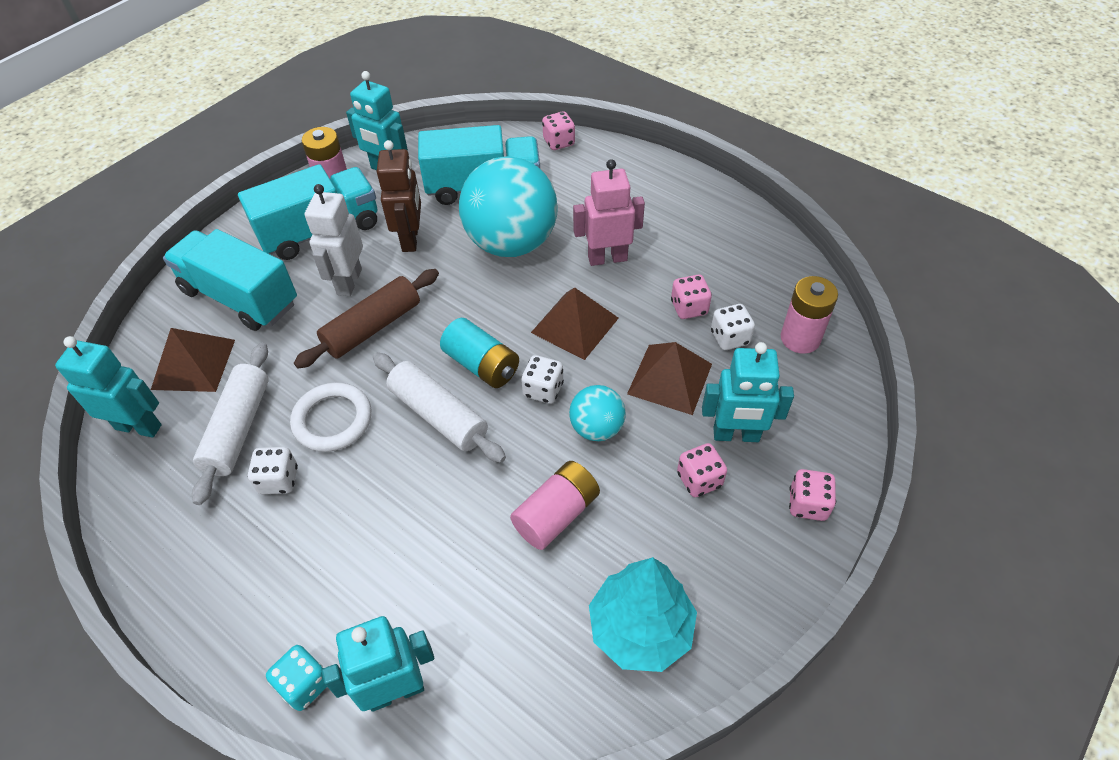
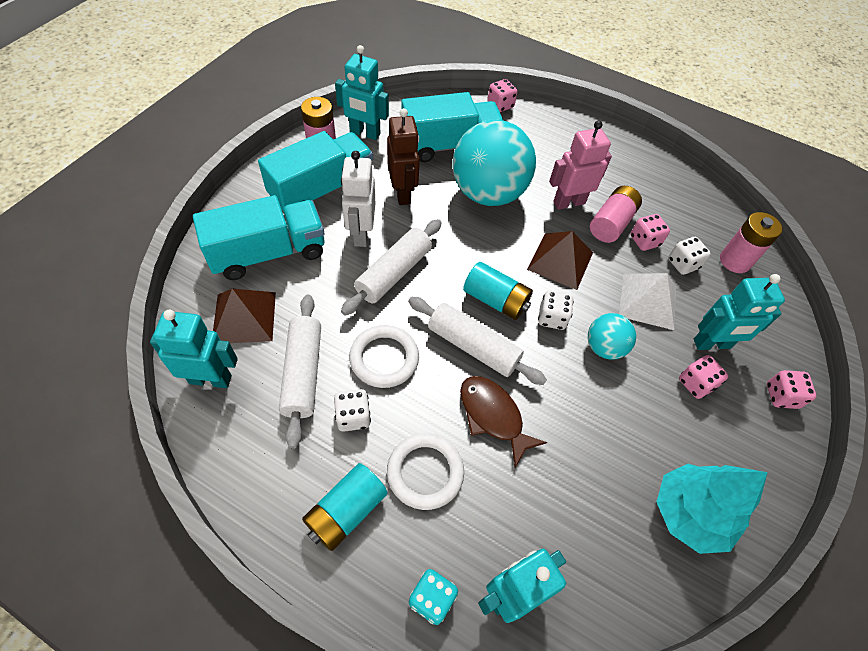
camera: 15 degrees left, 5 degrees up
turquoise truck [163,229,297,331] -> turquoise truck turned 135 degrees clockwise [193,195,325,280]
brown rolling pin [294,269,439,369] -> white rolling pin [341,219,442,315]
pink battery [510,461,600,550] -> pink battery moved to [590,186,642,243]
brown pyramid [627,342,712,415] -> white pyramid [619,273,676,330]
none -> turquoise battery [302,463,388,551]
none -> white ring [387,433,464,510]
none -> brown fish [460,376,547,468]

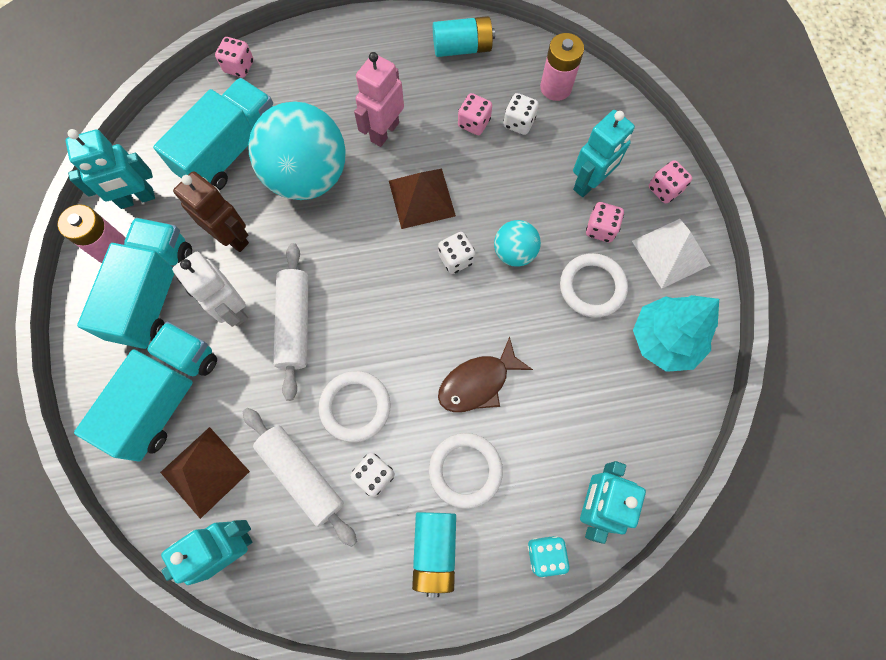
camera: 35 degrees left, 15 degrees up
white rolling pin [408,297,547,385] -> none
brown fish [460,376,547,468] -> brown fish turned 45 degrees counterclockwise [438,337,533,412]
turquoise battery [463,262,533,320] -> turquoise battery moved to [433,16,495,57]
pink battery [590,186,642,243] -> none
white pyramid [619,273,676,330] -> white pyramid moved to [632,219,711,289]
none -> white ring [560,253,628,318]

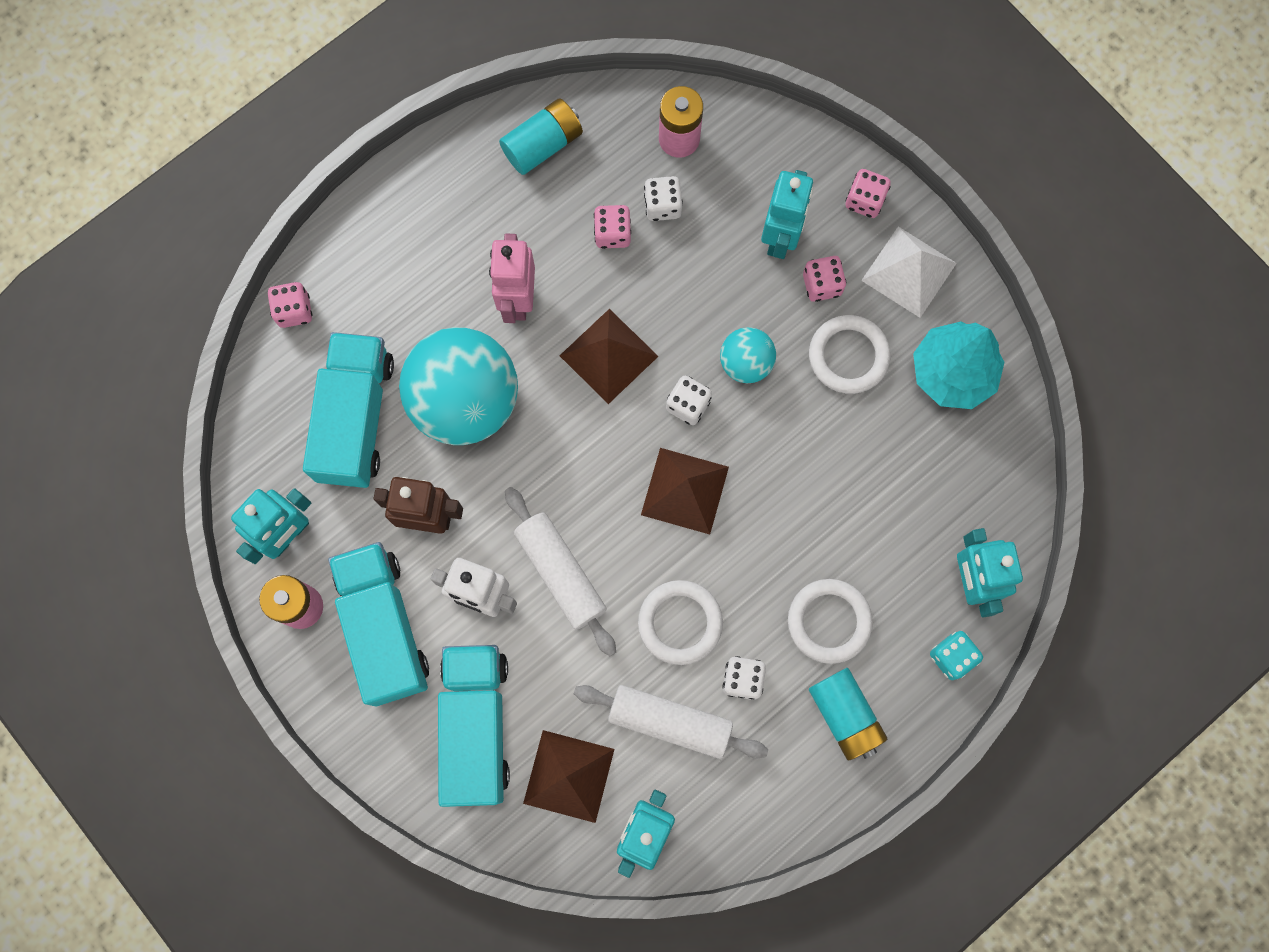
camera: 30 degrees left, 5 degrees up
brown fish [438,337,533,412] -> none
none -> brown pyramid [641,448,729,535]

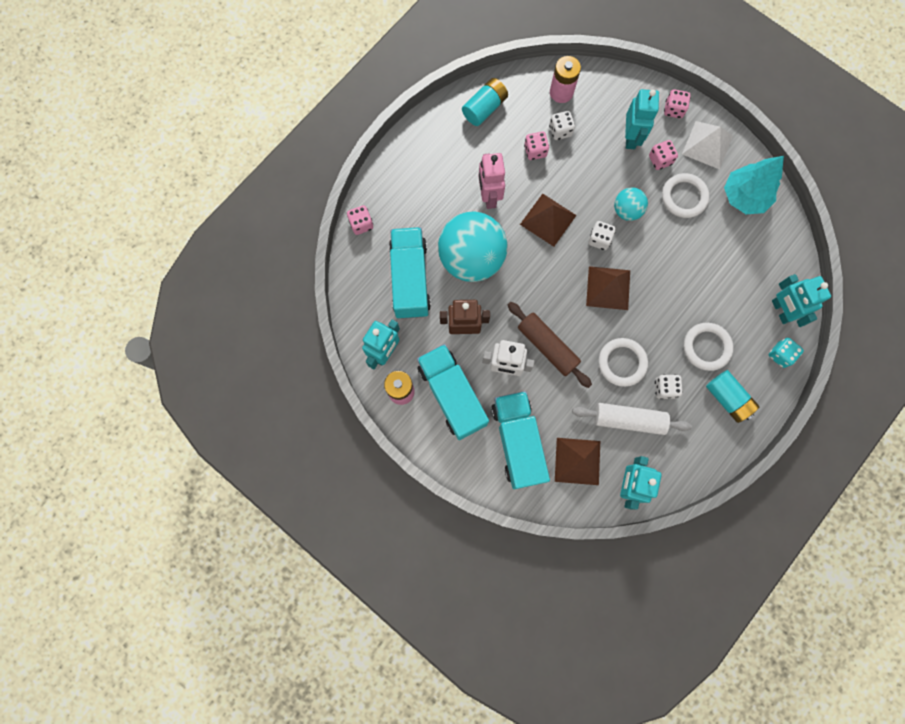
camera: 10 degrees left, 0 degrees up
white rolling pin [505,487,616,656] -> brown rolling pin [508,302,592,388]

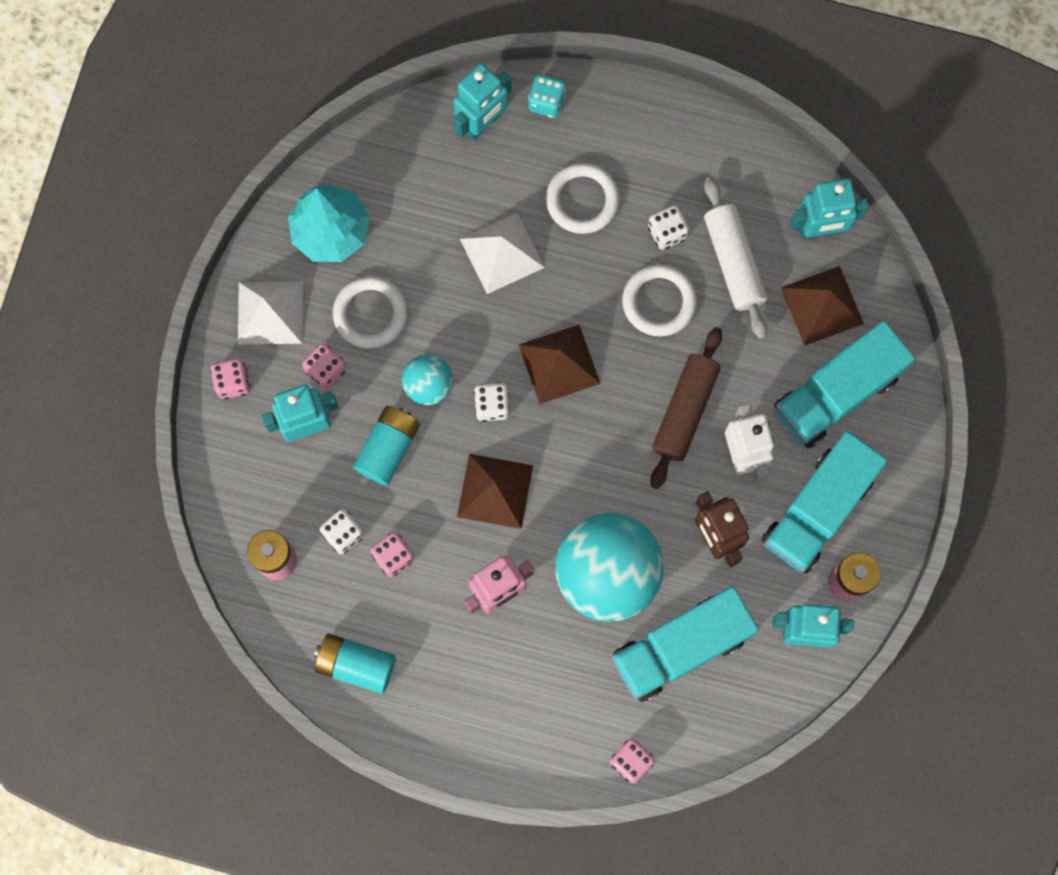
camera: 115 degrees left, 0 degrees up
turquoise battery [706,370,759,423] -> turquoise battery moved to [353,406,420,486]
none -> white pyramid [460,213,545,294]

